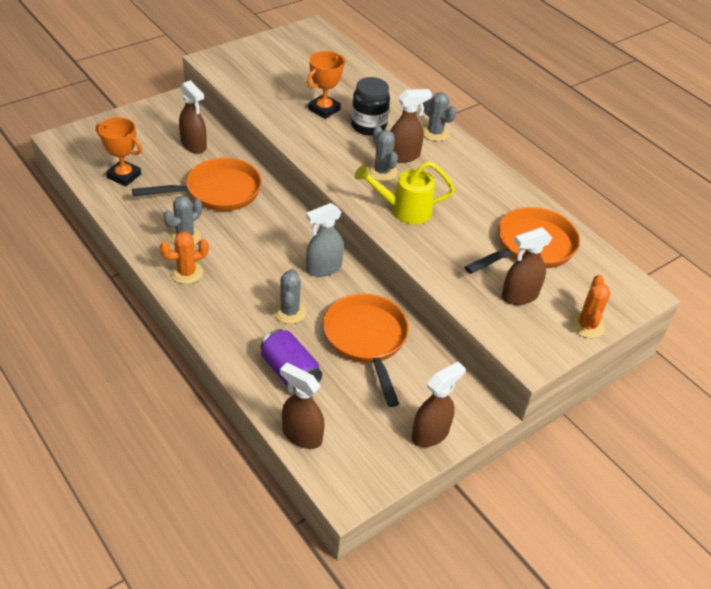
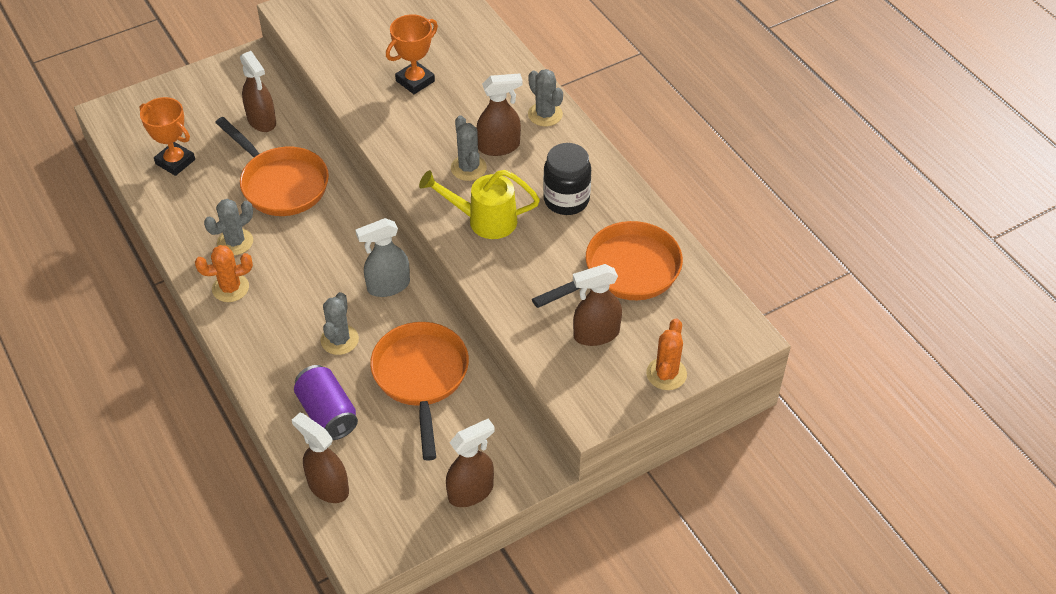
camera: 10 degrees right, 5 degrees up
orange pan [132,158,262,211] -> orange pan turned 60 degrees clockwise [215,117,329,216]
black jar [351,77,390,136] -> black jar moved to [543,143,591,215]

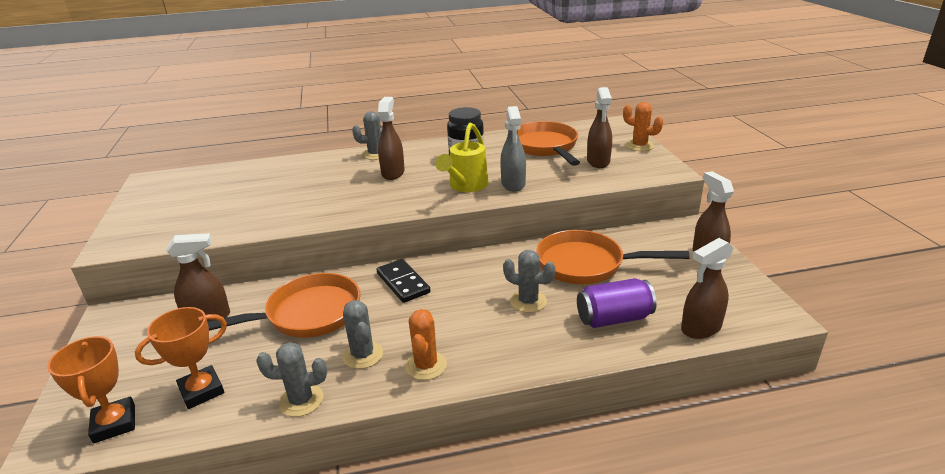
camera: 70 degrees left, 20 degrees down
grey spray bottle [356,218,410,297] -> grey spray bottle moved to [500,106,526,192]
orange trophy [386,14,438,94] -> orange trophy moved to [47,336,135,443]
grey cactus [451,115,487,181] -> grey cactus moved to [256,342,327,417]
none -> black domino [377,259,430,303]

